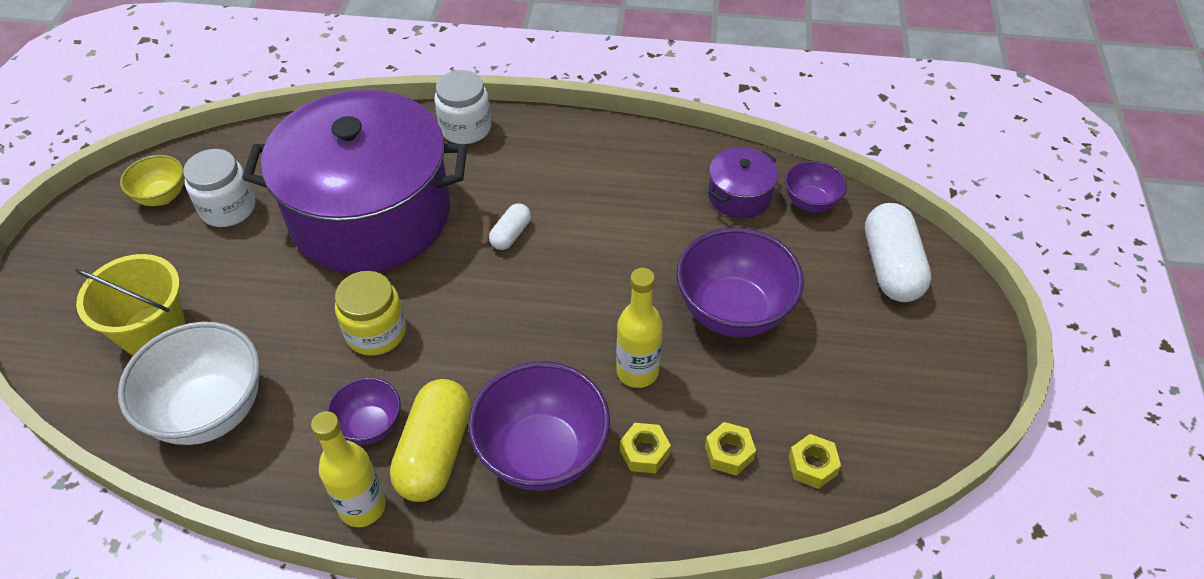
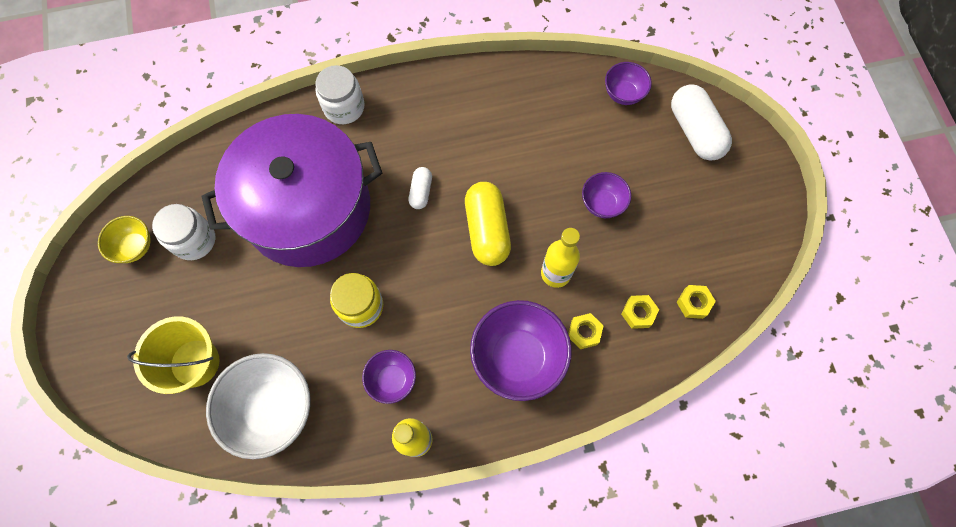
camera: 20 degrees left, 20 degrees up
yellow capsule [390,379,471,502] -> yellow capsule moved to [465,182,511,266]
purple bowl [676,227,804,337] -> purple bowl [582,172,631,218], size x0.54
purple pot [708,147,778,218] -> none

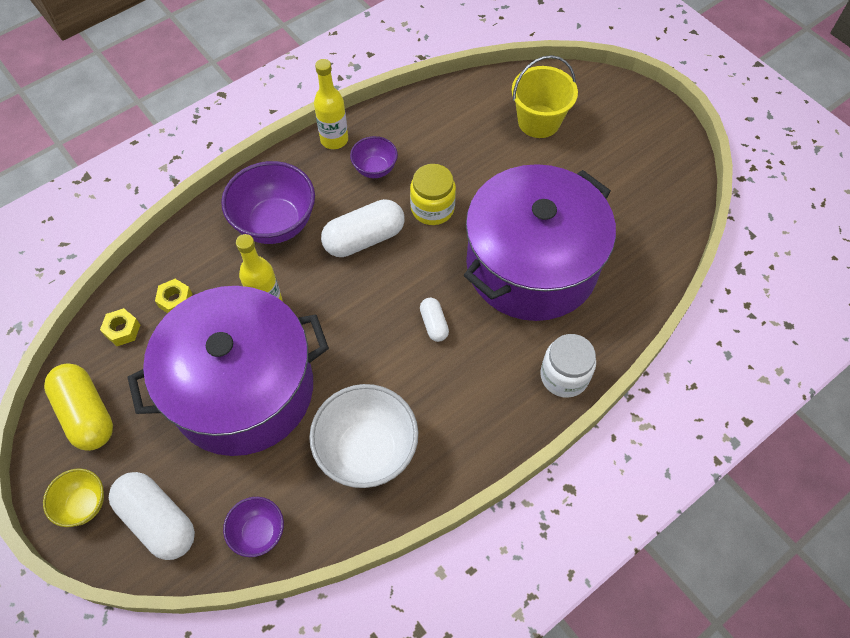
camera: 155 degrees right, 10 degrees down
yellow bowl [98,216,151,263] -> yellow bowl moved to [43,468,104,527]
white jar [152,204,216,260] -> none
white bowl [206,353,311,459] -> white bowl moved to [309,384,418,488]
yellow capsule [465,182,511,266] -> yellow capsule moved to [44,364,113,451]
yellow nut [568,313,604,349] -> none
purple bowl [582,172,631,218] -> purple pot [127,286,329,456]
none -> white capsule [321,199,404,257]

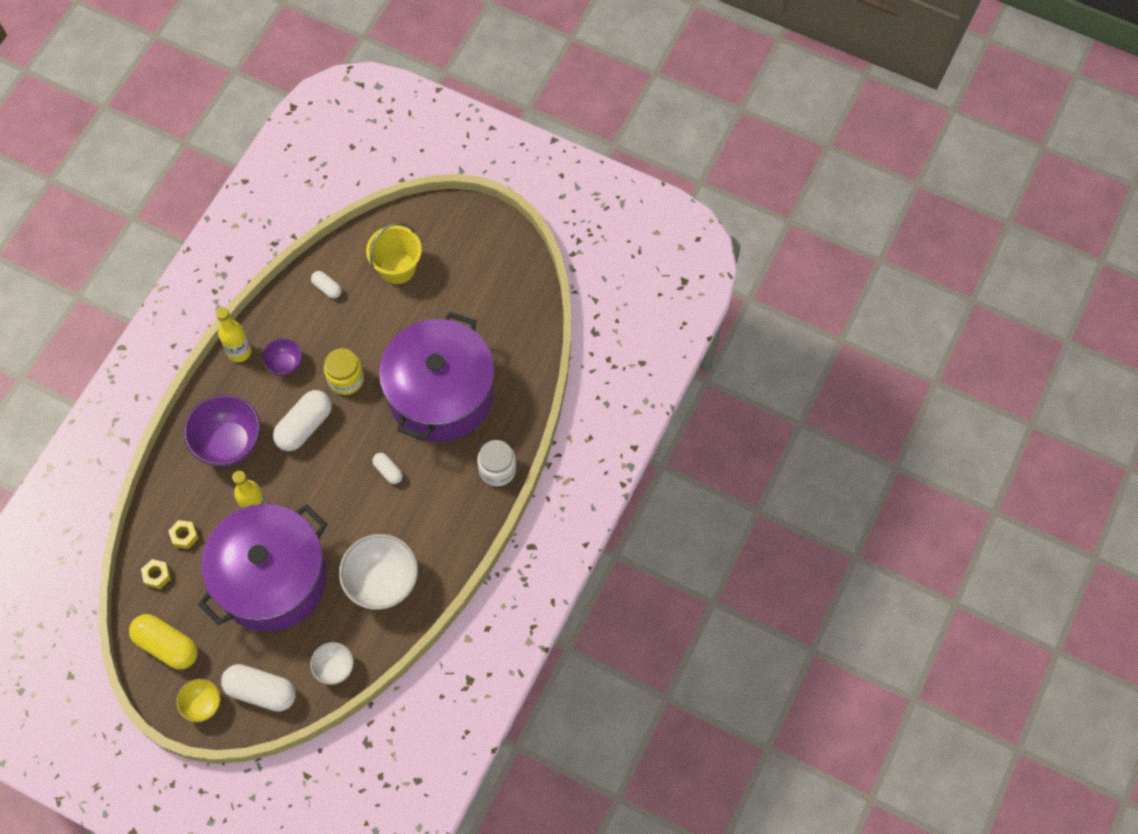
camera: 25 degrees left, 5 degrees up
purple bowl [223,497,284,557] -> white bowl [310,642,354,685]
none -> white capsule [311,271,342,298]

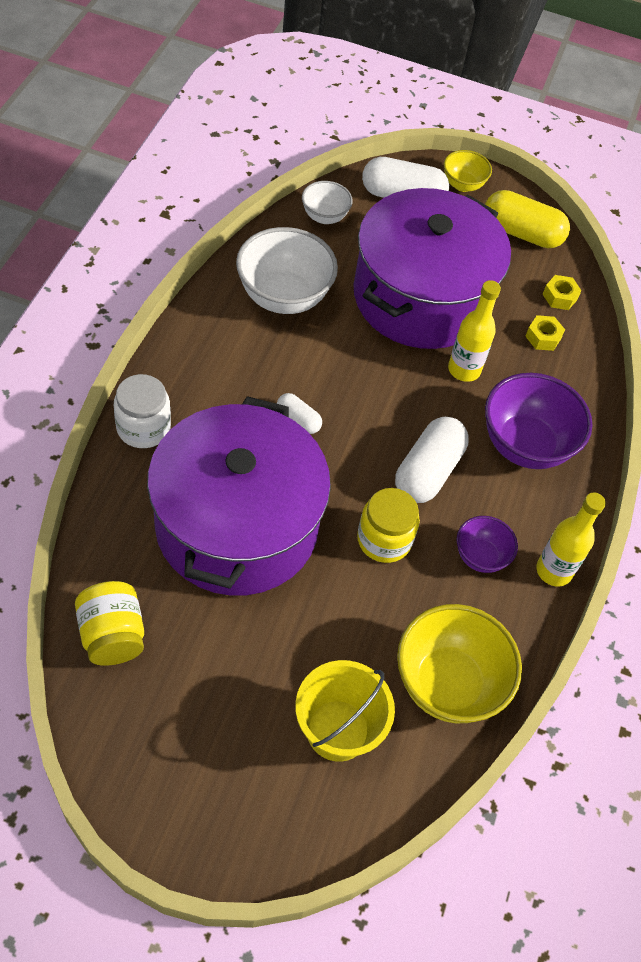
camera: 165 degrees right, 10 degrees down
white capsule [311,271,342,298] -> yellow bowl [397,604,522,723]
none -> yellow jar [75,581,144,666]

